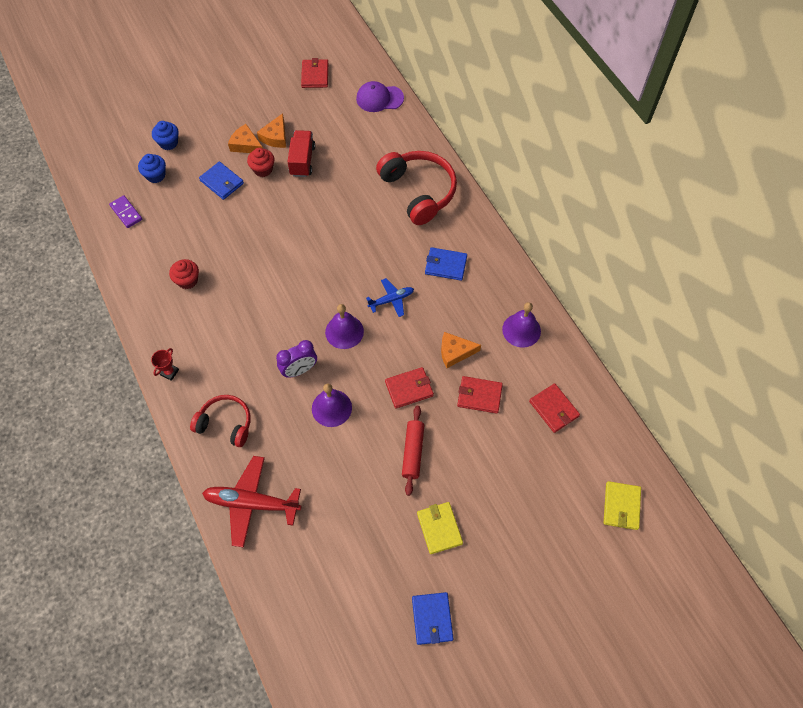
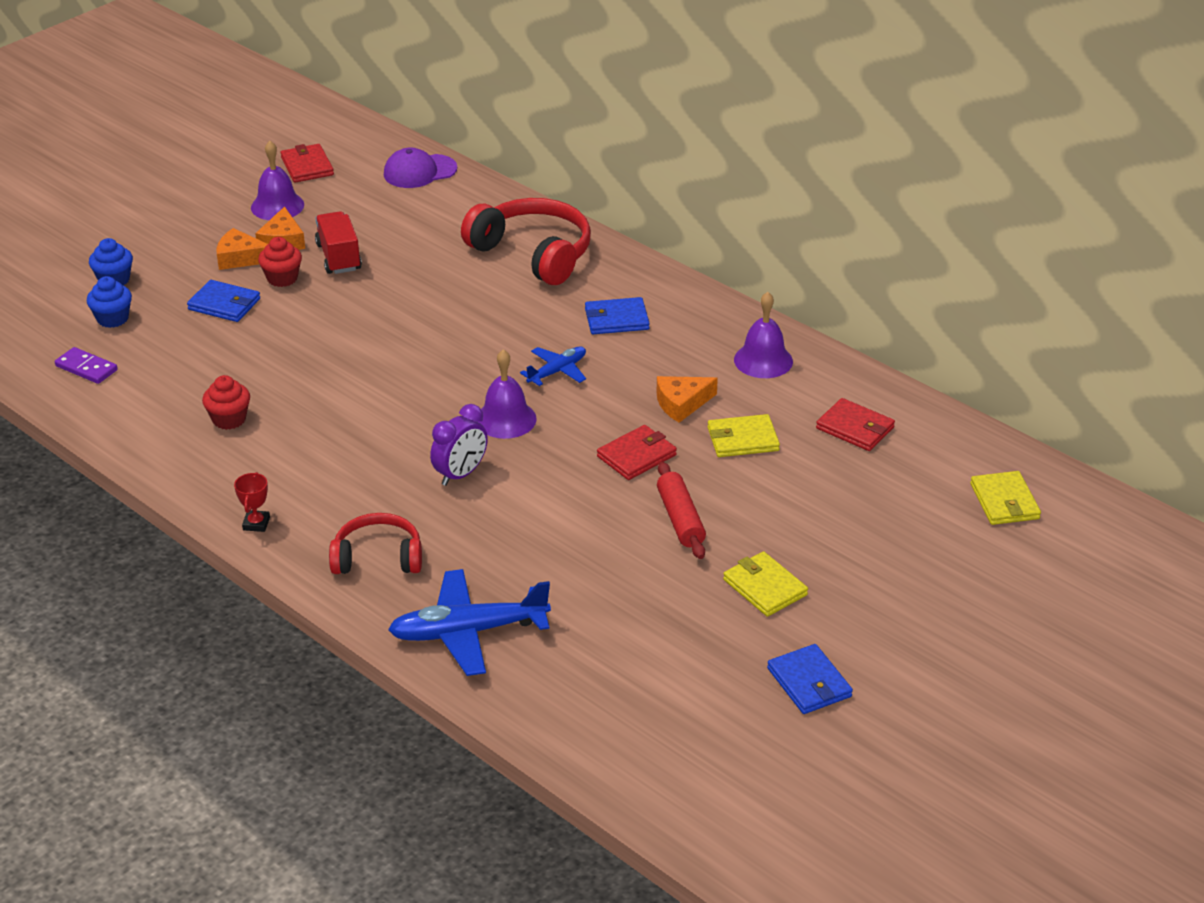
camera: 20 degrees left, 25 degrees down
red plane [202,456,301,548] -> blue plane [388,569,551,676]
purple bell [312,383,352,427] -> purple bell moved to [251,141,304,220]
red wallet [457,376,503,414] -> yellow wallet [708,414,780,457]

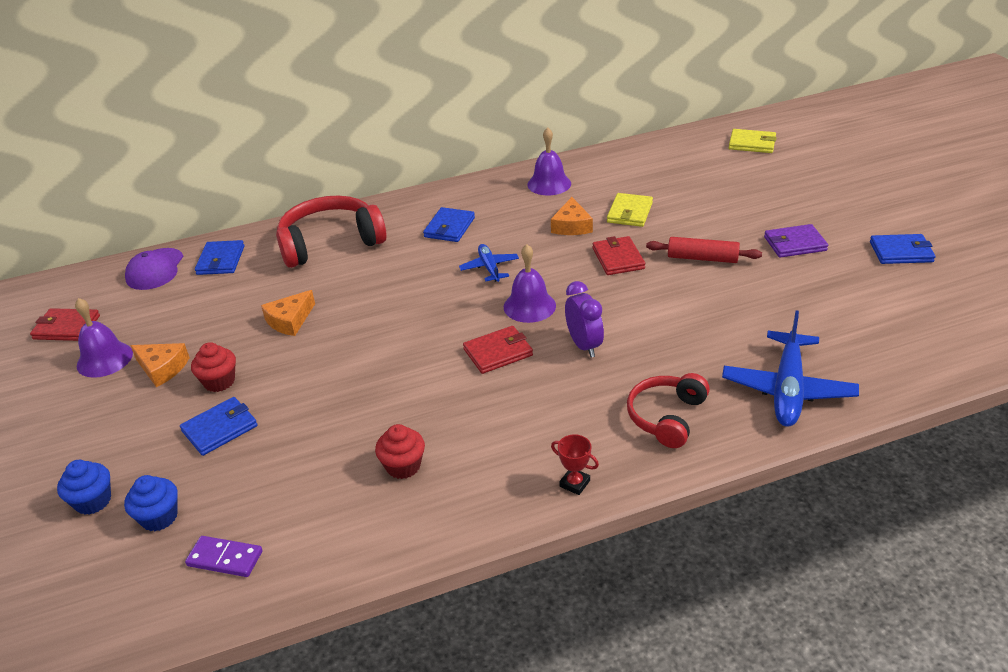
camera: 60 degrees left, 0 degrees up
purple domino [55,347,118,384] -> purple domino turned 45 degrees clockwise [185,536,263,577]
orange cheese [217,228,268,270] -> orange cheese moved to [261,290,315,336]
red truck [315,211,362,274] -> none
yellow wallet [723,551,808,617] -> purple wallet [764,224,828,258]
red wallet [816,398,895,451] -> red wallet moved to [463,326,533,374]
none -> blue wallet [195,240,244,275]

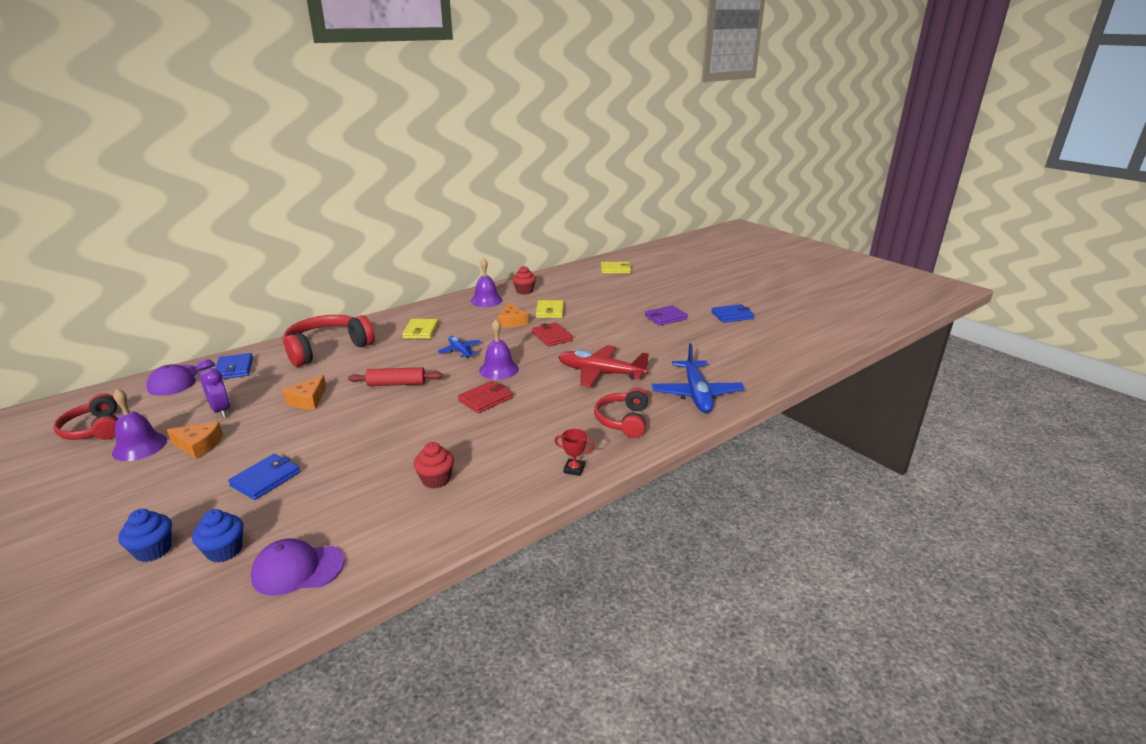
camera: 20 degrees left, 10 degrees down
red wallet [30,308,100,341] -> red headphones [53,393,118,440]
purple domino [185,536,263,577] -> purple cap [251,538,344,596]
red cupcake [191,342,236,392] -> red cupcake moved to [512,266,536,295]
blue wallet [423,207,475,242] -> yellow wallet [402,319,438,339]
purple clock [565,281,604,357] -> purple clock moved to [196,359,230,418]
red rolling pin [646,237,762,263] -> red rolling pin moved to [348,367,443,386]
none -> red plane [558,345,649,387]

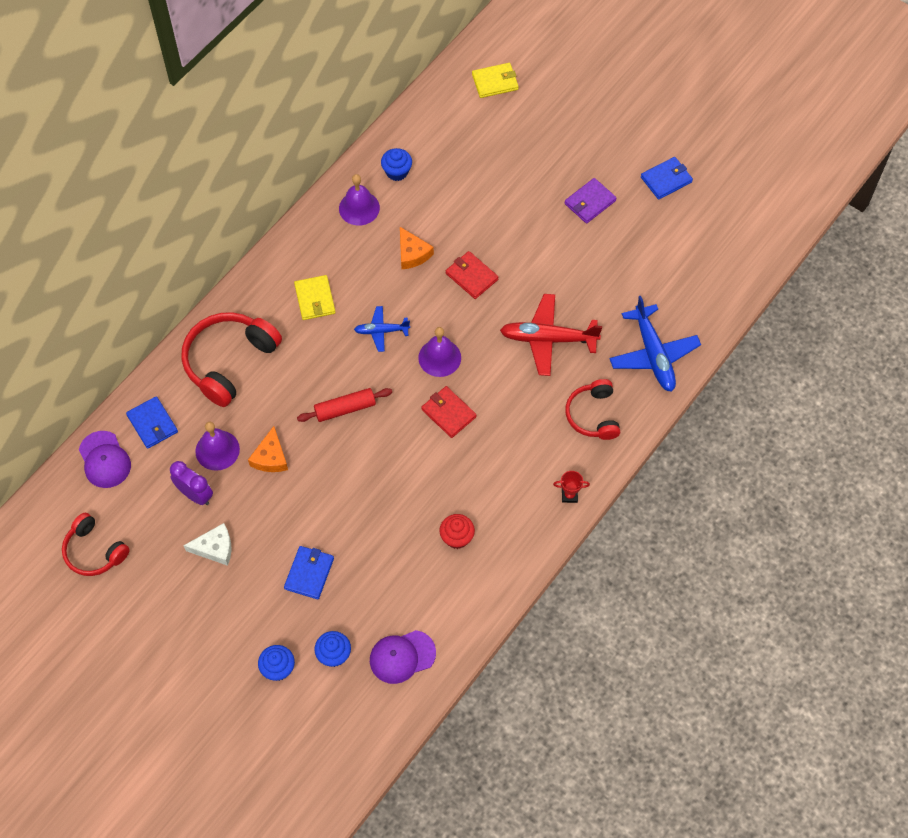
camera: 15 degrees left, 35 degrees up
purple bell [112,389,167,461] -> purple bell moved to [195,422,240,471]
orange cheese [167,422,223,459] -> white cheese [183,523,232,566]
blue plane [437,336,481,359] -> blue plane turned 45 degrees counterclockwise [354,306,410,352]
red wallet [458,381,513,413] -> red wallet turned 75 degrees counterclockwise [421,386,477,438]
red cupcake [512,266,536,295] -> blue cupcake [381,148,412,181]
yellow wallet [536,300,564,318] -> none

